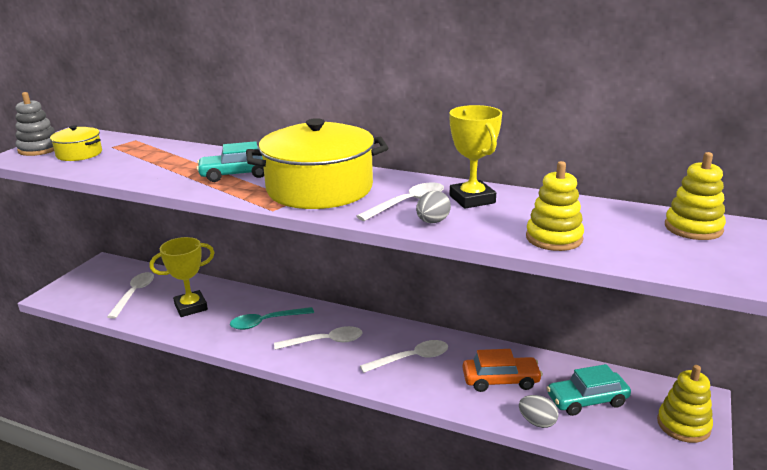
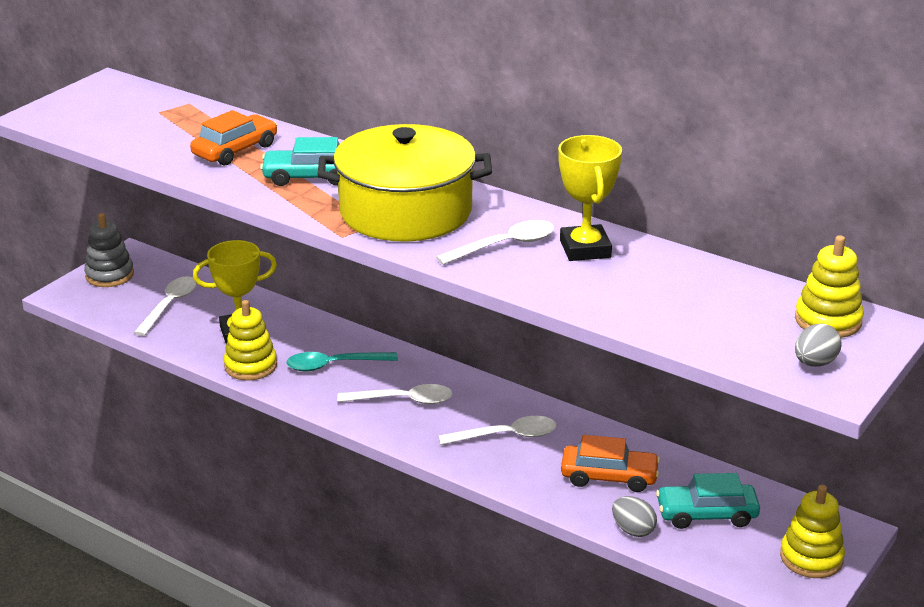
camera: 10 degrees right, 5 degrees up
grey stacking toy [15,92,55,156] -> grey stacking toy moved to [84,213,134,287]
yellow pot [50,125,102,161] -> none
grey egg [416,191,451,223] -> grey egg moved to [795,324,842,367]
yellow stacking toy [526,161,584,251] -> yellow stacking toy moved to [224,300,277,380]
none -> orange car [190,110,277,166]

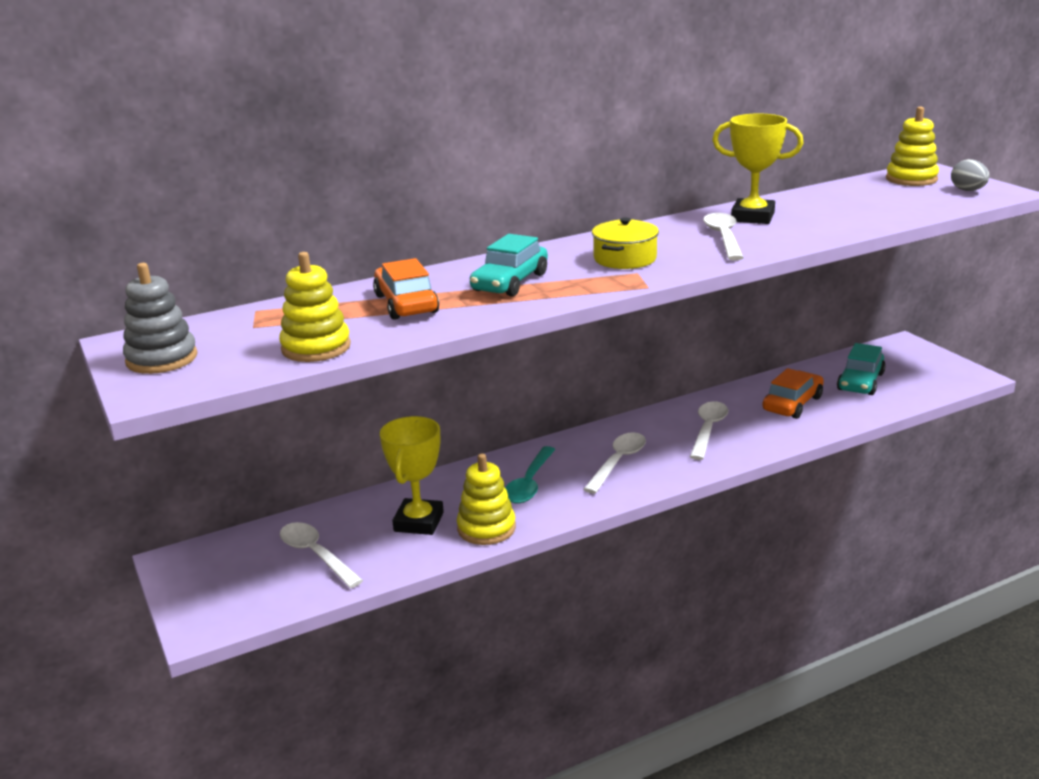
camera: 60 degrees left, 5 degrees down
grey stacking toy [84,213,134,287] -> grey stacking toy moved to [123,263,197,374]
yellow pot [318,124,492,242] -> yellow pot [592,218,659,269], size x0.47
grey egg [612,496,657,537] -> none
yellow stacking toy [780,485,845,578] -> yellow stacking toy moved to [279,252,351,362]

